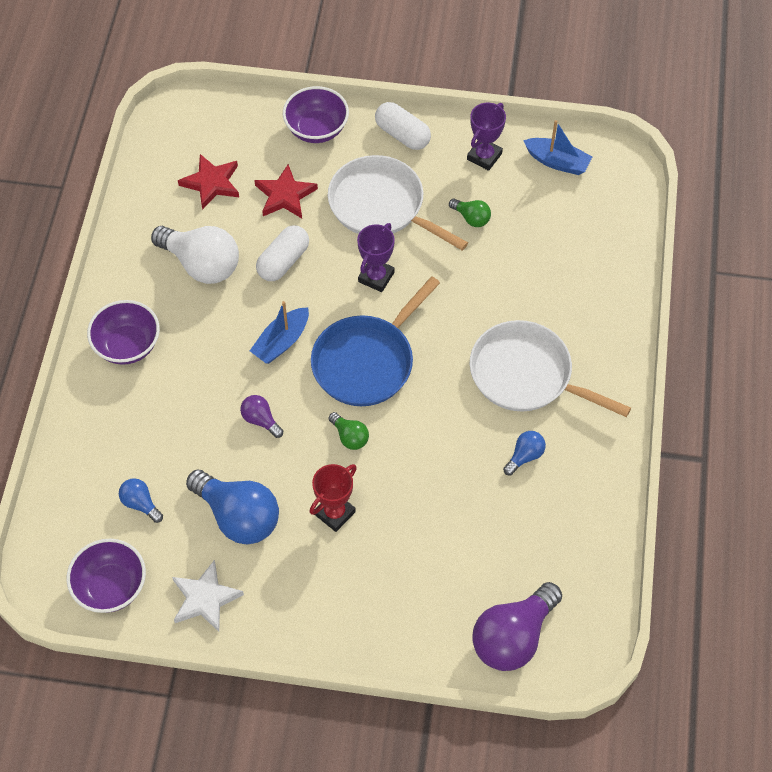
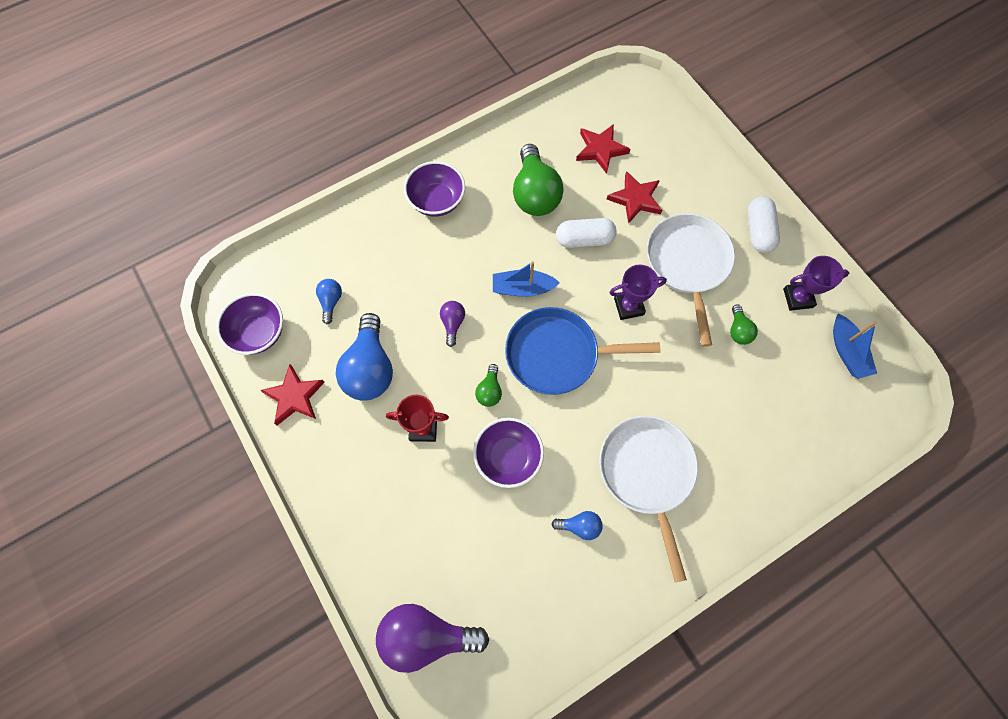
camera: 50 degrees right, 10 degrees up
white light bulb [151,226,239,284] -> green light bulb [513,144,564,216]
white star [172,560,244,632] -> red star [260,364,325,425]
purple bowl [283,86,349,143] -> purple bowl moved to [473,418,544,488]

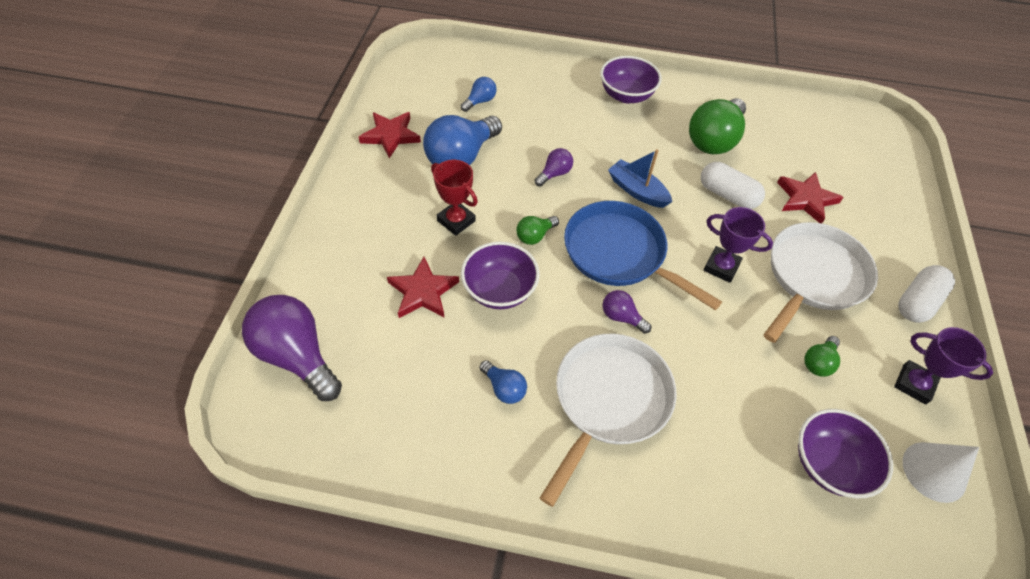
camera: 40 degrees right, 15 degrees down
purple bowl [216,293,283,355] -> purple bowl moved to [798,409,893,498]
red star [576,124,631,174] -> red star moved to [387,257,459,318]
blue boat [833,313,877,379] -> white cone [903,442,979,503]
none -> purple light bulb [603,290,651,334]

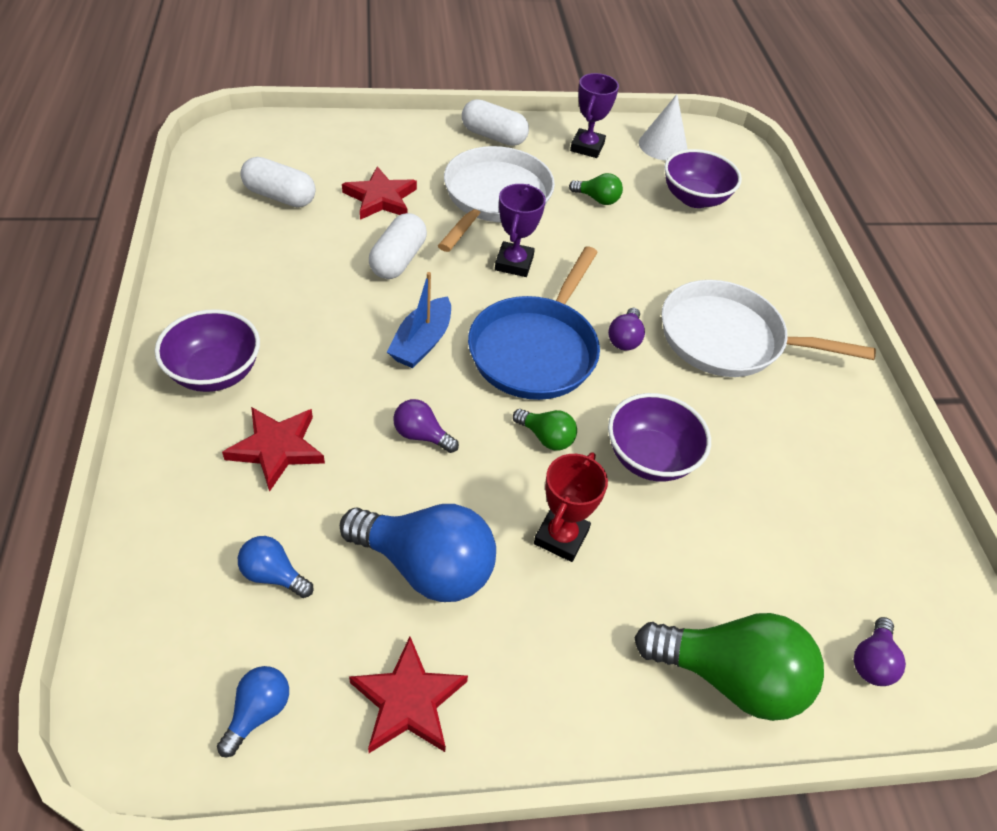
camera: 110 degrees left, 5 degrees down
purple light bulb [242,295,342,401] -> purple light bulb [854,617,906,686], size x0.48
red star [387,257,459,318] -> red star moved to [222,407,325,492]
blue light bulb [480,360,527,404] -> blue light bulb moved to [217,666,289,757]
green light bulb [689,98,746,154] -> green light bulb moved to [634,613,824,721]
white pan [763,222,878,343] -> white pan turned 90 degrees clockwise [438,146,555,252]
none -> white capsule [240,157,316,207]

